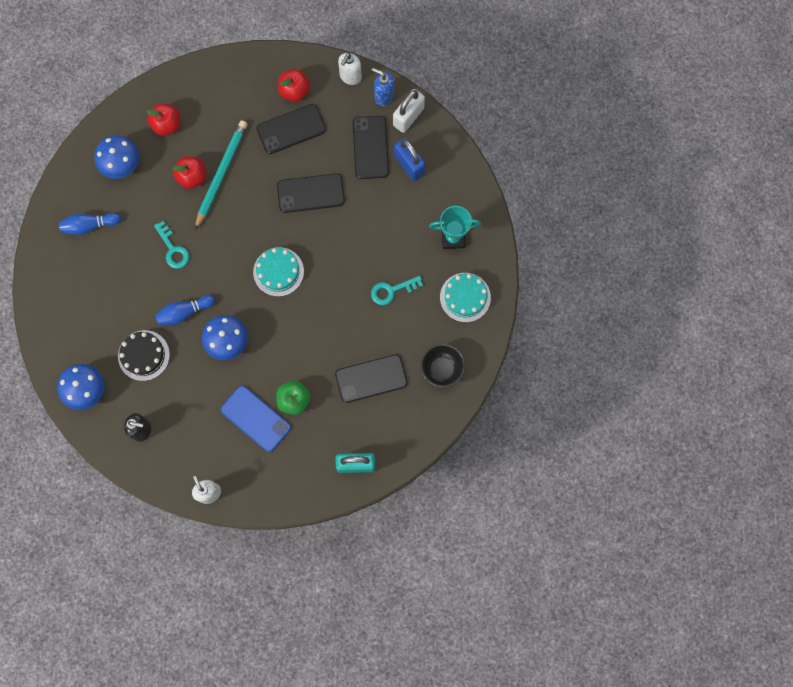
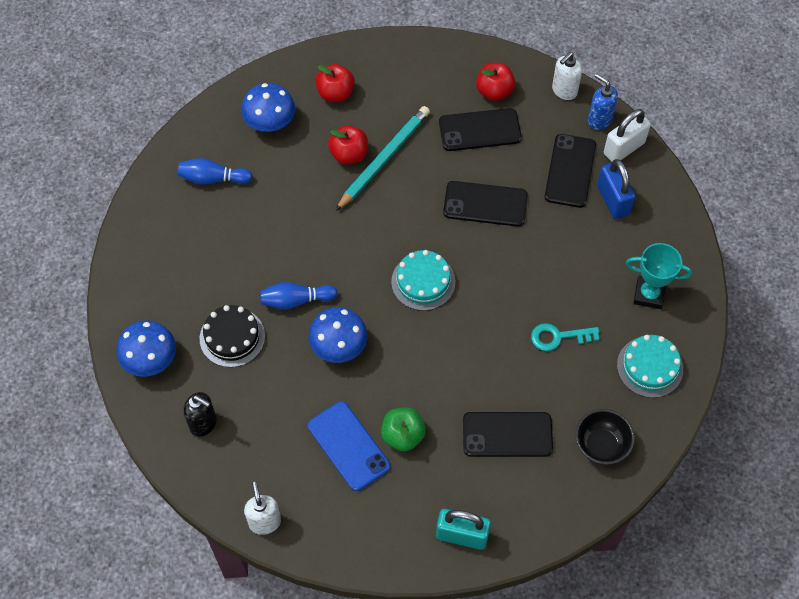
camera: 15 degrees right, 15 degrees down
turquoise key [154,221,190,269] -> none

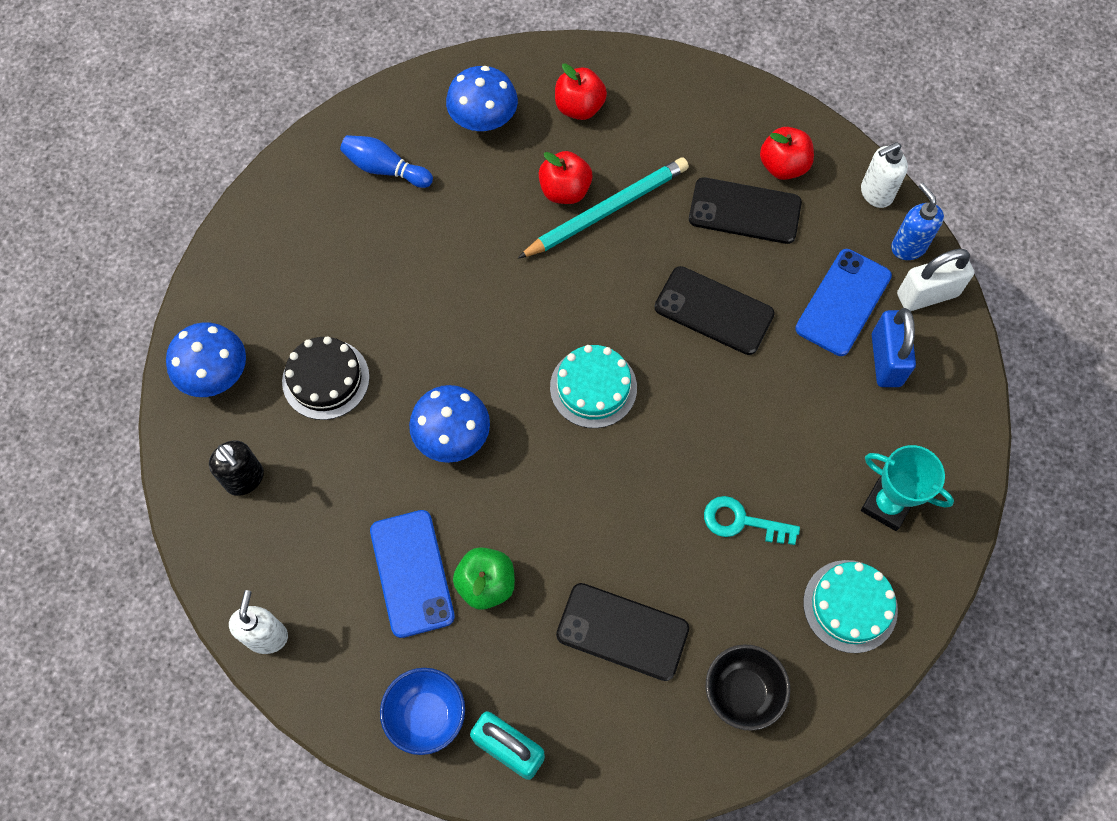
camera: 20 degrees right, 5 degrees up
blue bowling pin [260,282,338,310] -> none
black phone [545,134,596,208] -> blue phone [795,249,892,356]
none -> blue bowl [380,668,465,755]

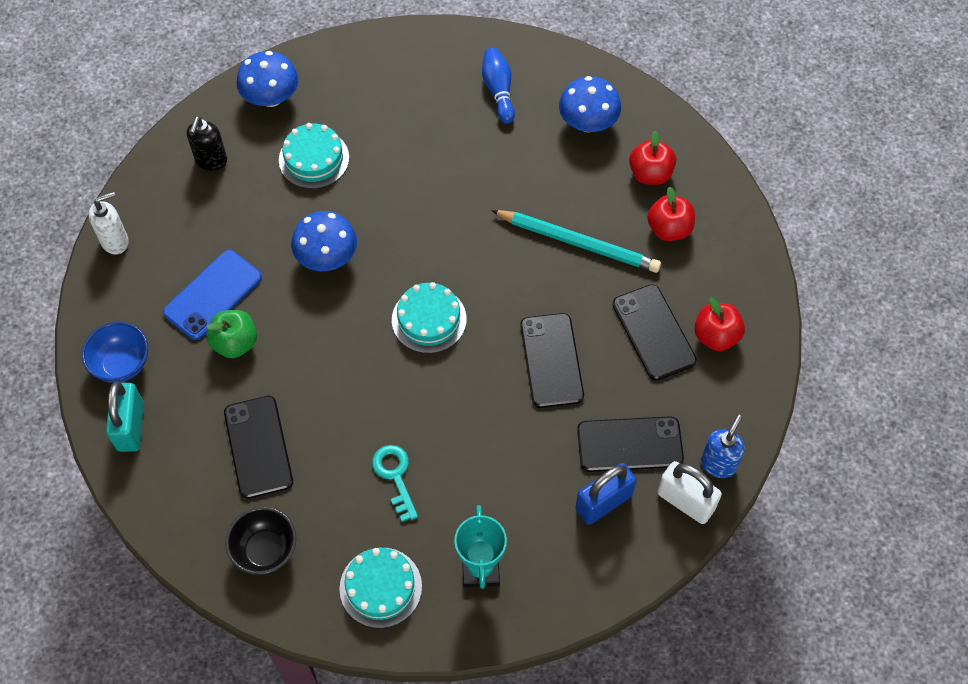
camera: 55 degrees right, 5 degrees down
black cake [282,336,370,420] -> turquoise cake [279,123,349,189]
red apple [539,151,593,204] -> red apple moved to [647,186,695,241]
blue phone [795,249,892,356] -> black phone [577,416,684,472]
white soap dispenser [861,142,908,208] -> none

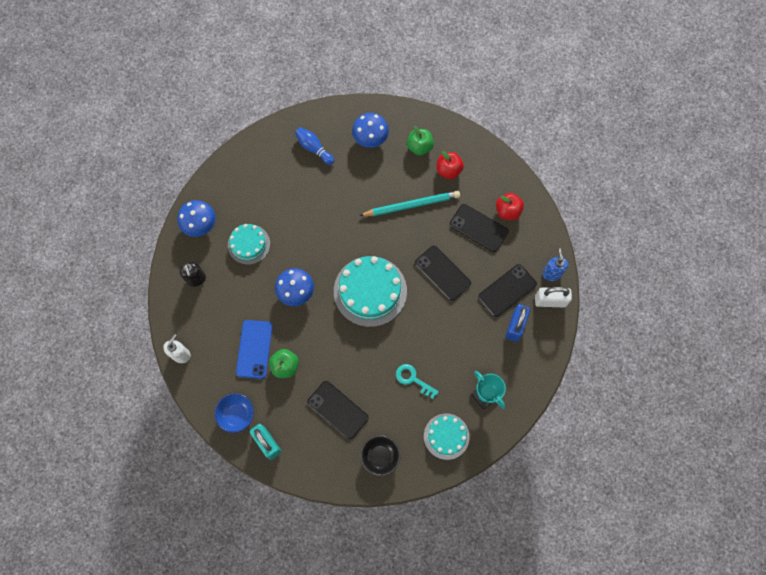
camera: 35 degrees left, 10 degrees up
turquoise cake [392,282,467,353] -> turquoise cake [334,256,407,327], size x1.69
red apple [629,131,676,185] -> green apple [407,126,434,156]

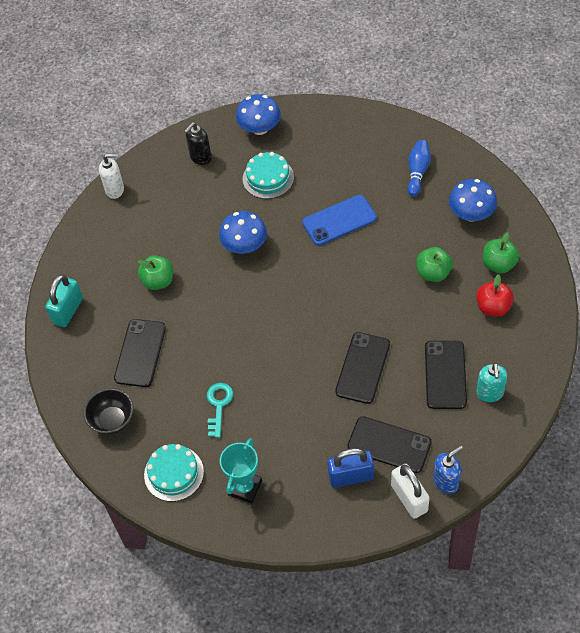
camera: 65 degrees right, 15 degrees down
blue bowl [214,393,254,433] -> none
blue phone [236,320,273,379] -> blue phone moved to [302,195,377,246]
turquoise cake [334,256,407,327] -> none
turquoise pencil [359,191,460,216] -> none
red apple [496,193,524,220] -> turquoise soap dispenser [476,363,507,402]
none -> green apple [416,247,453,282]

